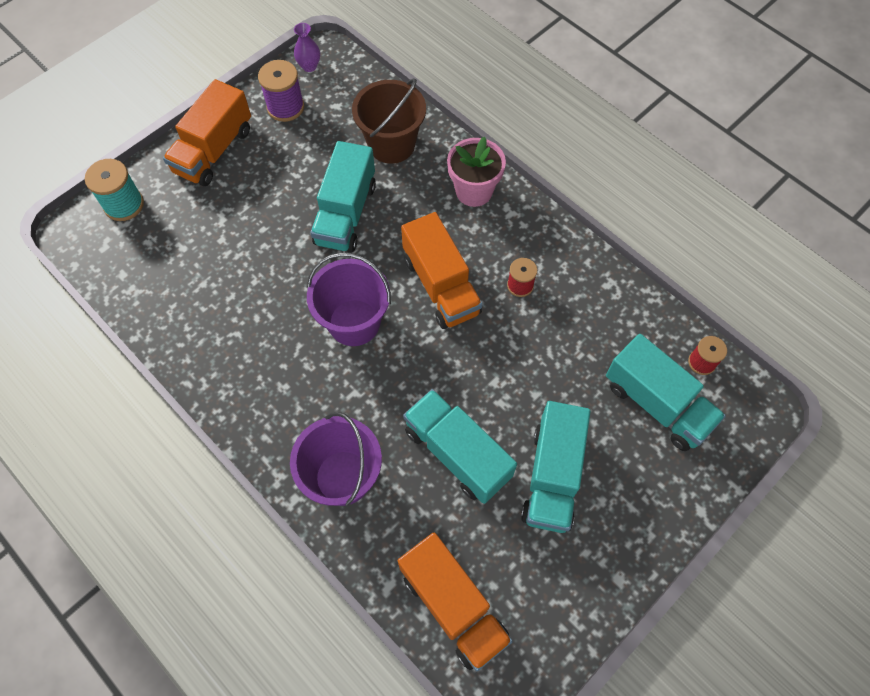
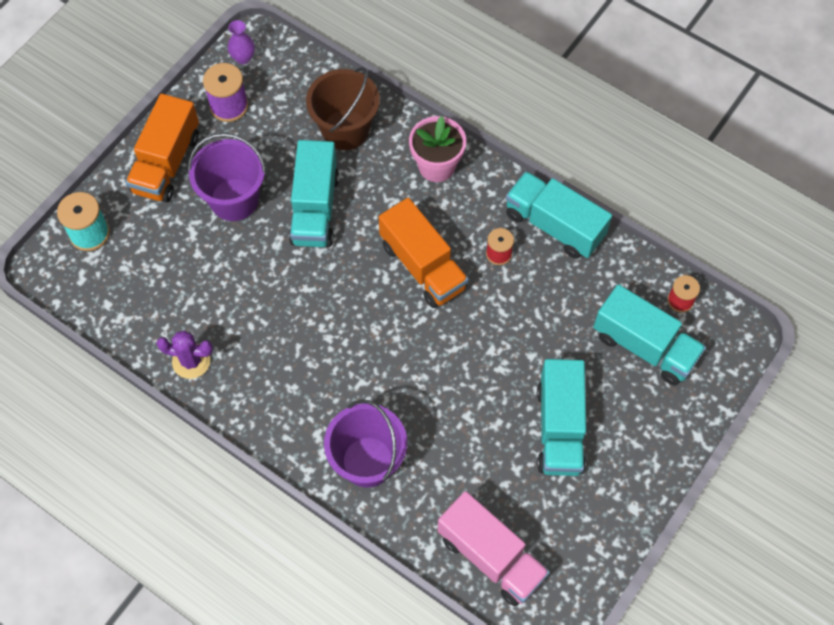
camera: 10 degrees left, 0 degrees up
purple bucket [307,253,391,346] -> purple bucket moved to [188,133,266,221]
orange truck [398,533,513,671] -> pink truck [438,491,550,606]
turquoise truck [403,389,517,504] -> turquoise truck moved to [506,171,612,259]
none -> purple cactus [156,331,213,379]

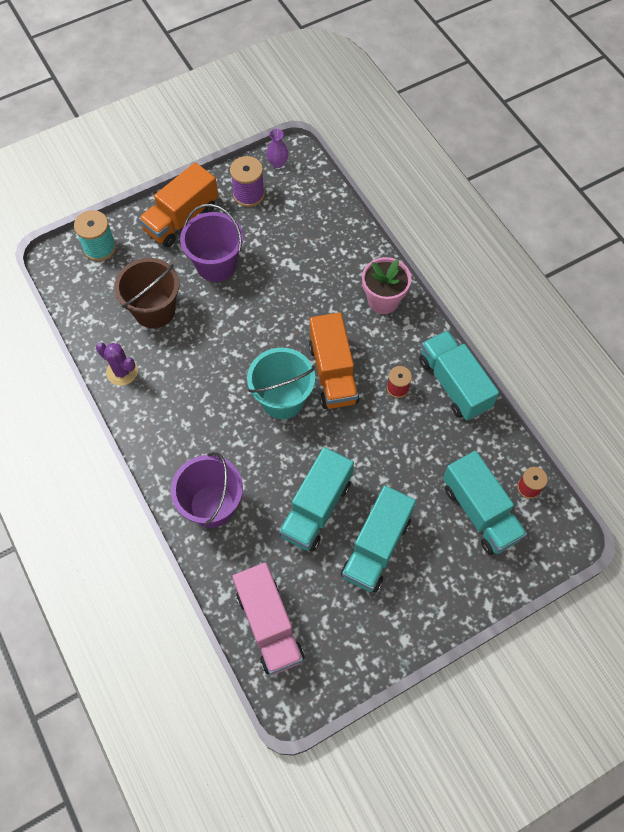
camera: 25 degrees right, 0 degrees up
turquoise truck [289,140,339,247] -> turquoise truck moved to [279,447,354,552]
brown bucket [306,67,380,150] -> brown bucket moved to [114,258,180,328]
none -> turquoise bucket [247,348,315,419]

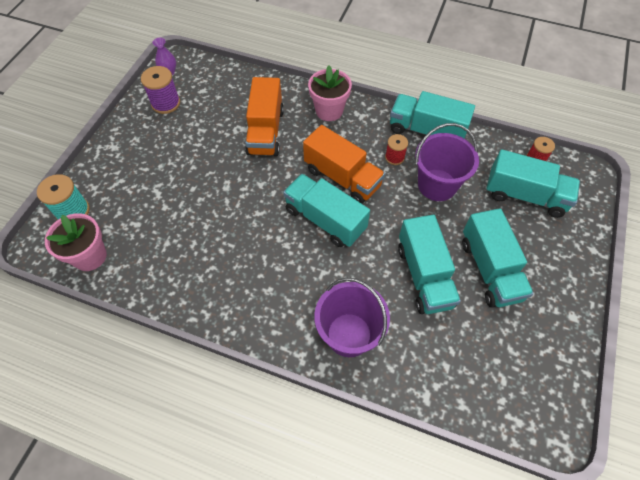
camera: 40 degrees left, 5 degrees down
purple cactus [96,342,138,386] -> none
brown bucket [114,258,180,328] -> none
orange truck [139,162,218,247] -> orange truck moved to [245,77,284,156]
purple bucket [180,204,243,282] -> purple bucket moved to [415,123,479,201]
pink truck [232,562,304,675] -> none
turquoise bucket [247,348,315,419] -> turquoise truck [283,174,370,247]
none -> pink flower pot [45,213,107,271]

